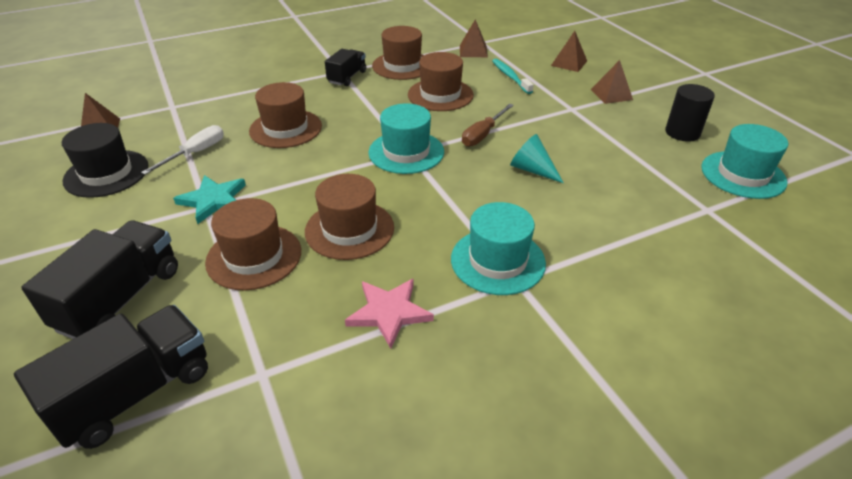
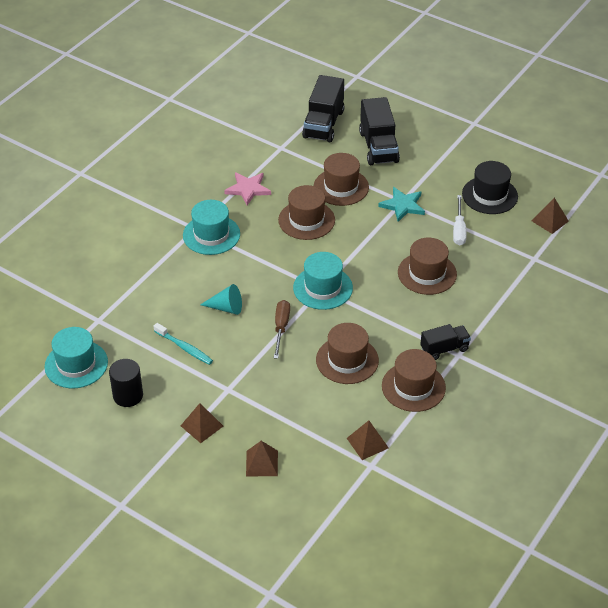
camera: 150 degrees right, 5 degrees up
black truck [325,49,366,86] -> black truck turned 105 degrees counterclockwise [420,324,471,360]
turquoise toothbrush [492,59,534,94] -> turquoise toothbrush moved to [154,323,213,365]

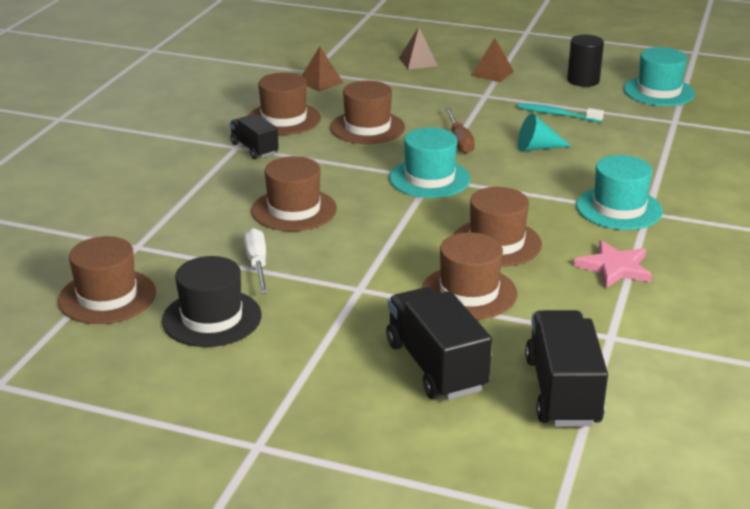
camera: 165 degrees right, 15 degrees down
turquoise star [378,187,425,222] -> none
black truck [420,324,471,360] -> black truck turned 90 degrees clockwise [230,114,279,159]
brown pyramid [532,198,569,234] -> brown hat [58,236,156,324]

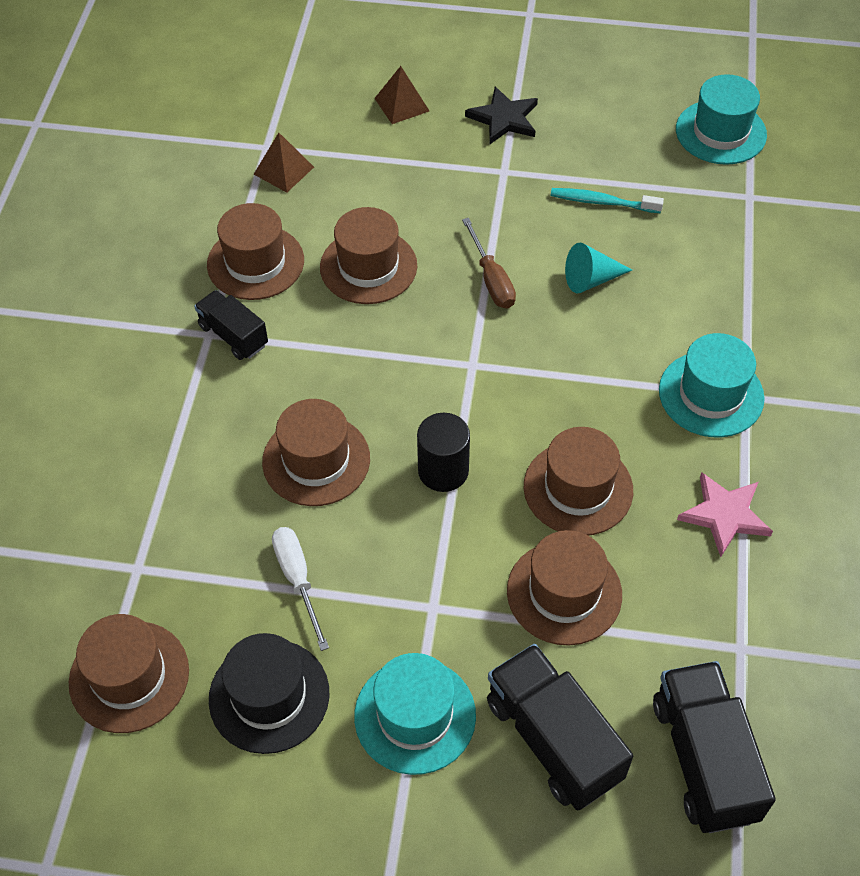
camera: 10 degrees left, 25 degrees up
turquoise hat [389,128,471,198] -> turquoise hat moved to [354,653,476,775]
brown pyramid [471,38,514,82] -> black star [465,86,538,144]
black cylinder [567,35,604,87] -> black cylinder moved to [417,413,470,492]

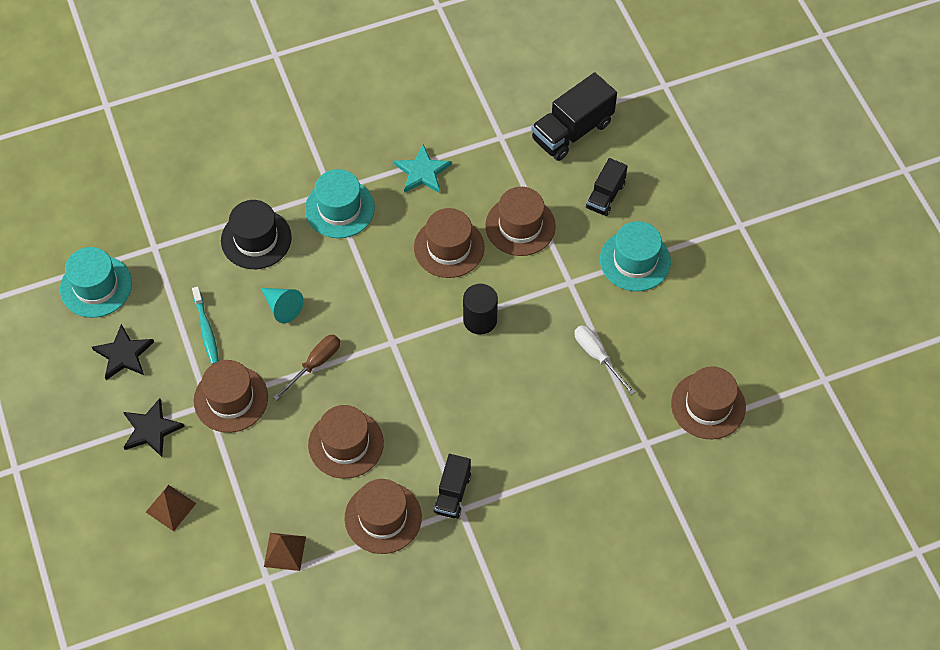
camera: 120 degrees left, 5 degrees up
black hat [209,633,329,754] -> black hat moved to [221,200,292,269]
brown hat [262,399,370,506] -> brown hat moved to [193,360,268,433]
white screwdriver [272,527,329,651] -> white screwdriver turned 105 degrees clockwise [575,325,635,395]
black truck [487,644,633,811] -> black truck [586,158,628,216], size x0.60
pink star [677,472,773,557] -> turquoise star [394,144,452,193]
none -> black star [92,324,154,380]

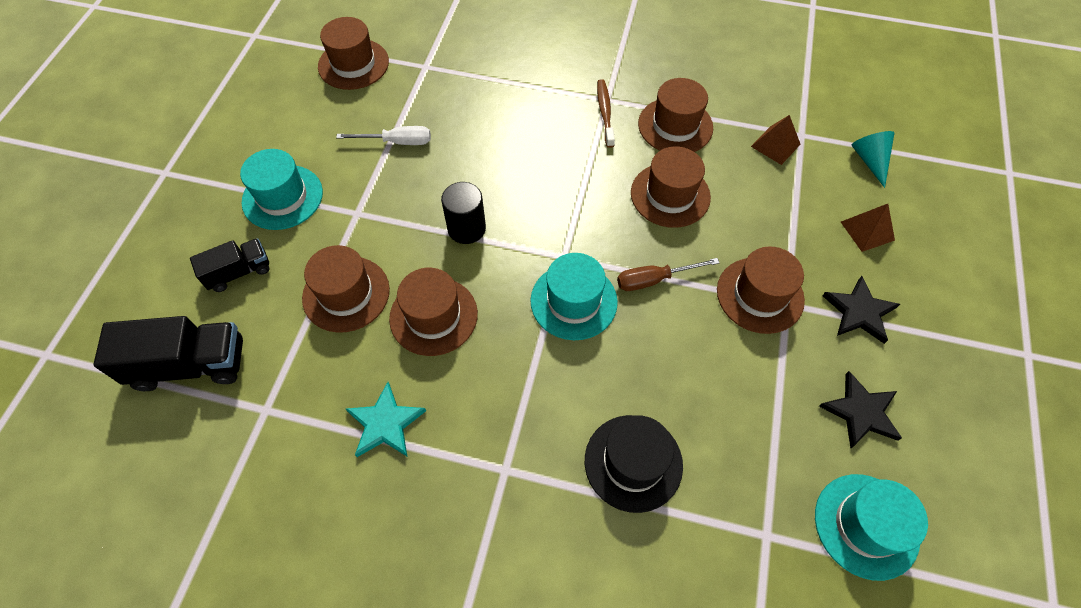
camera: 145 degrees left, 0 degrees up
turquoise toothbrush [192,287,219,364] -> none
turquoise cone [261,288,304,323] -> turquoise cone moved to [851,131,894,188]
turquoise hat [305,169,375,238] -> turquoise hat moved to [530,253,618,340]
black truck [434,454,471,518] -> brown toothbrush [597,79,615,148]
white screwdriver [575,325,635,395] -> white screwdriver turned 90 degrees counterclockwise [336,126,431,145]

